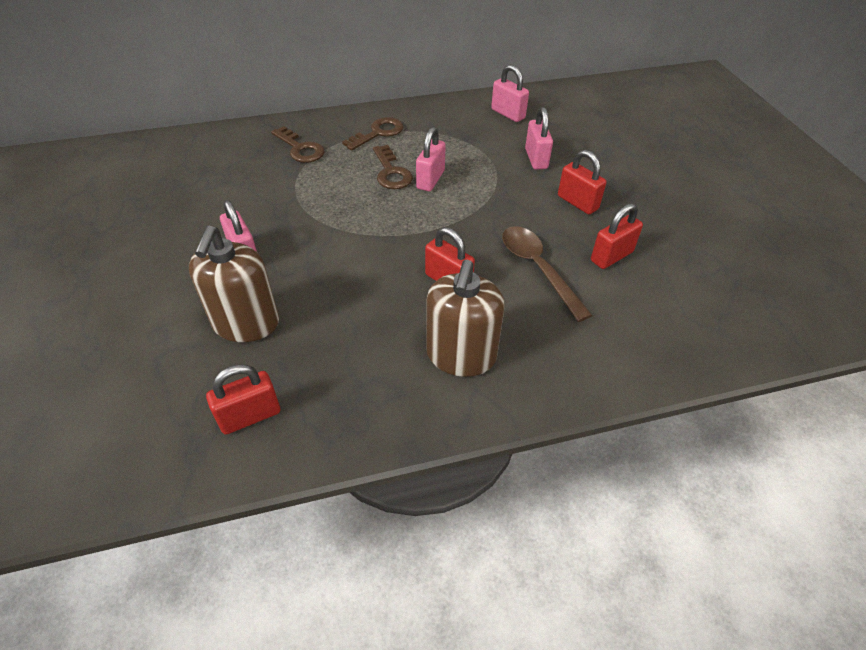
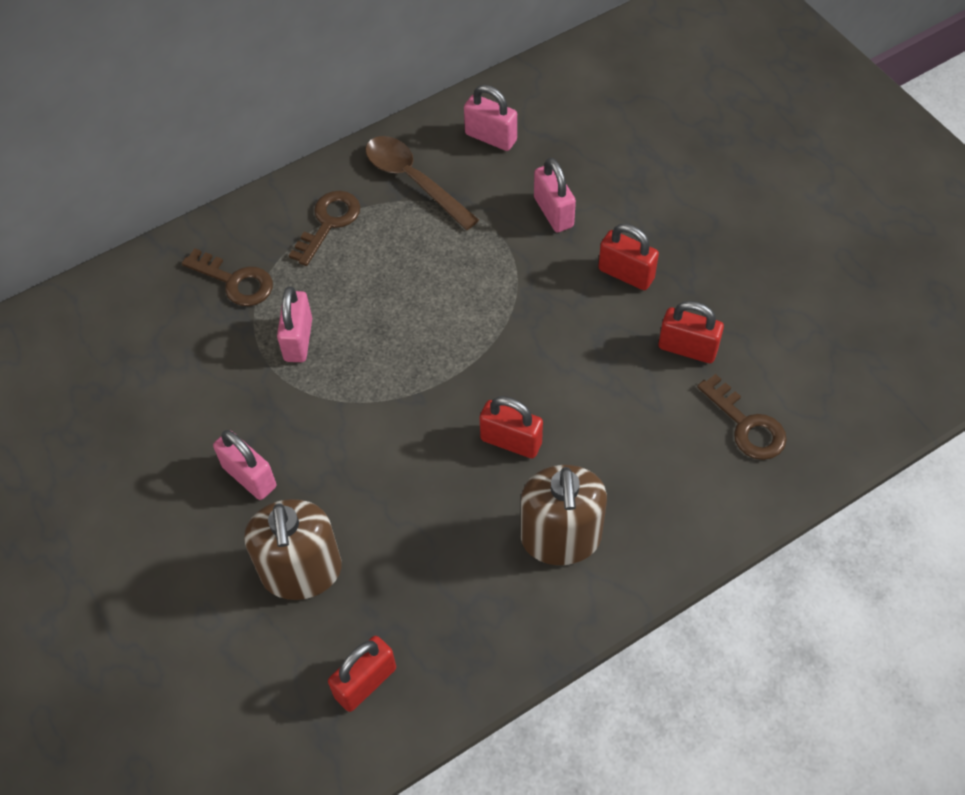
camera: 15 degrees left, 10 degrees up
brown key [373,145,413,189] -> brown key moved to [697,374,787,460]
pink padlock [416,127,446,191] -> pink padlock moved to [277,287,312,362]
brown spoon [502,226,593,322] -> brown spoon moved to [365,136,479,230]
red padlock [591,203,643,269] -> red padlock turned 75 degrees clockwise [659,301,724,363]

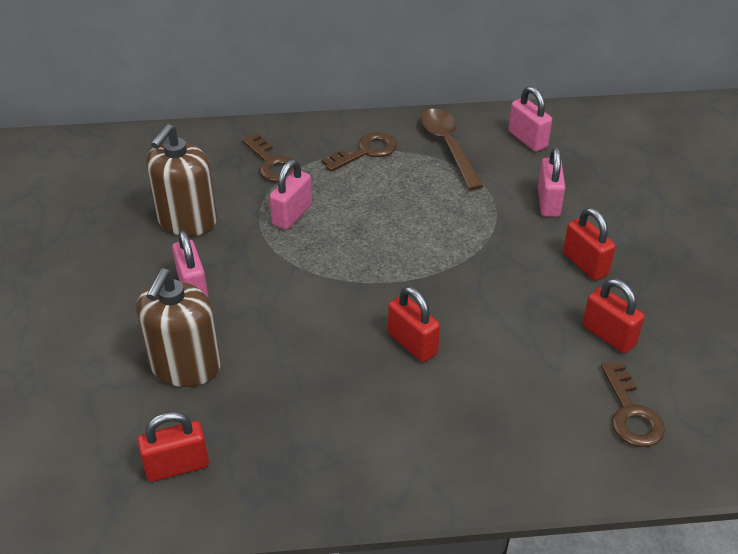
camera: 25 degrees right, 15 degrees down
brown soap dispenser [521,465,607,565] -> brown soap dispenser moved to [146,124,217,236]

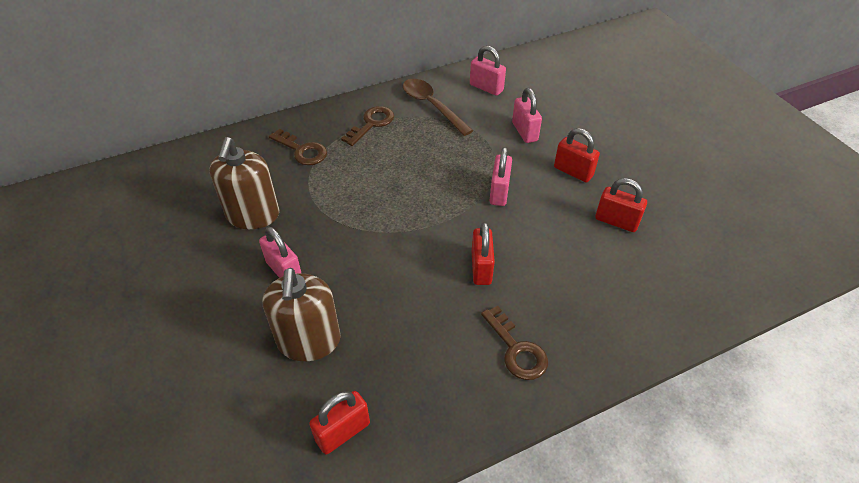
camera: 20 degrees left, 5 degrees up
pink padlock [269,159,312,230] -> pink padlock moved to [490,147,512,206]
red padlock [388,286,440,362] -> red padlock turned 60 degrees clockwise [472,222,495,285]
brown key [601,362,665,447] -> brown key moved to [481,306,548,380]

